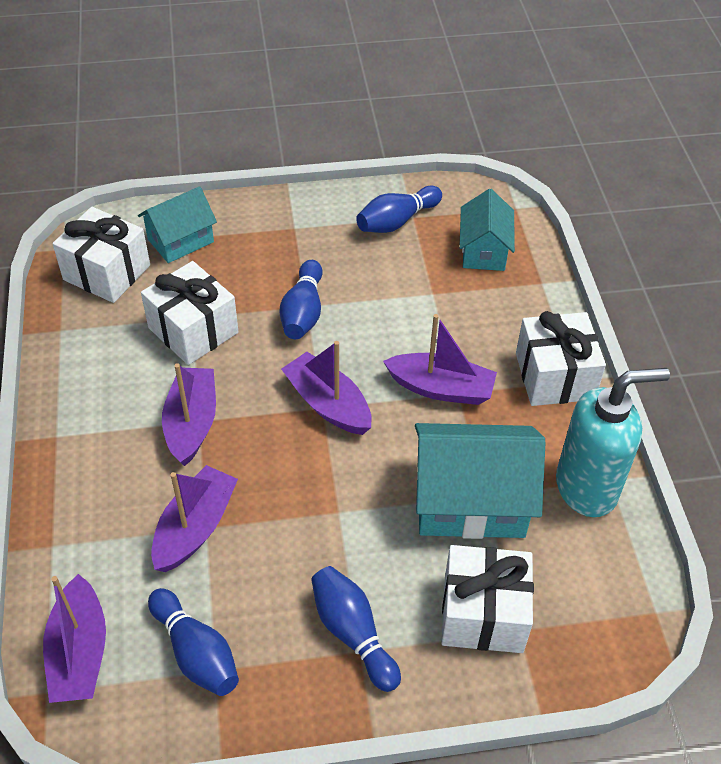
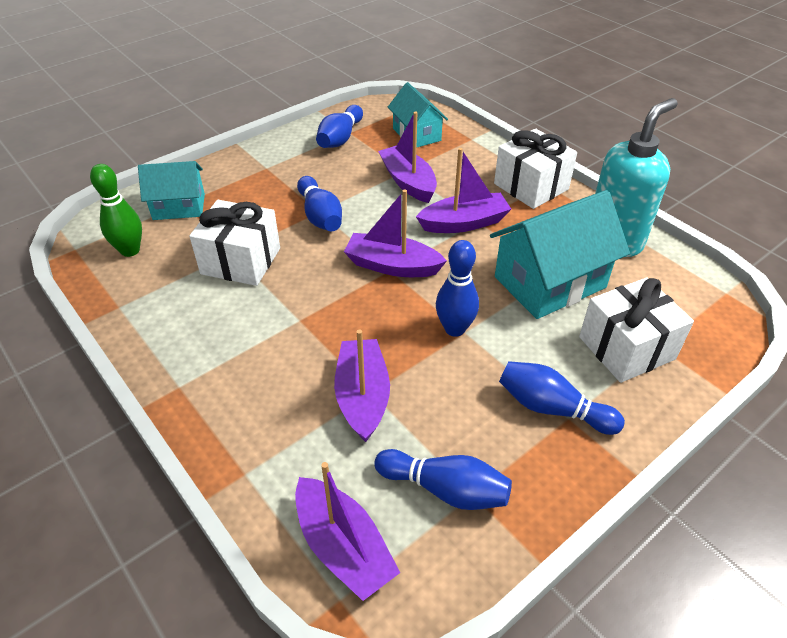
camera: 30 degrees left, 5 degrees down
white gift [52,207,150,303] -> green bowling pin [90,164,142,257]
turquoise house [138,186,217,263] -> turquoise house turned 60 degrees clockwise [138,161,205,220]
purple boat [162,363,216,466] -> purple boat moved to [378,112,437,203]
none -> blue bowling pin [436,240,479,337]

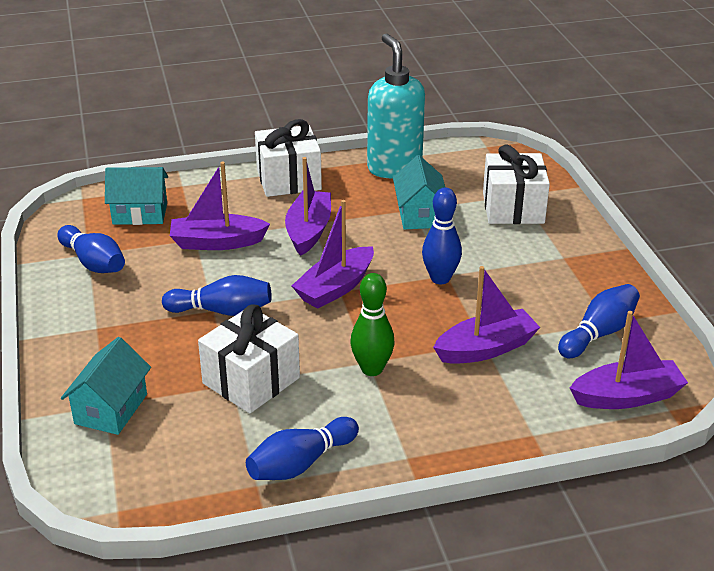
camera: 65 degrees left, 10 degrees down
green bowling pin [90,164,142,257] -> green bowling pin moved to [351,273,395,376]
purple boat [334,329,390,442] -> purple boat turned 135 degrees clockwise [433,266,540,364]
turquoise house [490,190,630,319] -> turquoise house [393,155,446,230], size x0.61
blue bowling pin [499,361,625,435] -> blue bowling pin moved to [246,417,359,480]

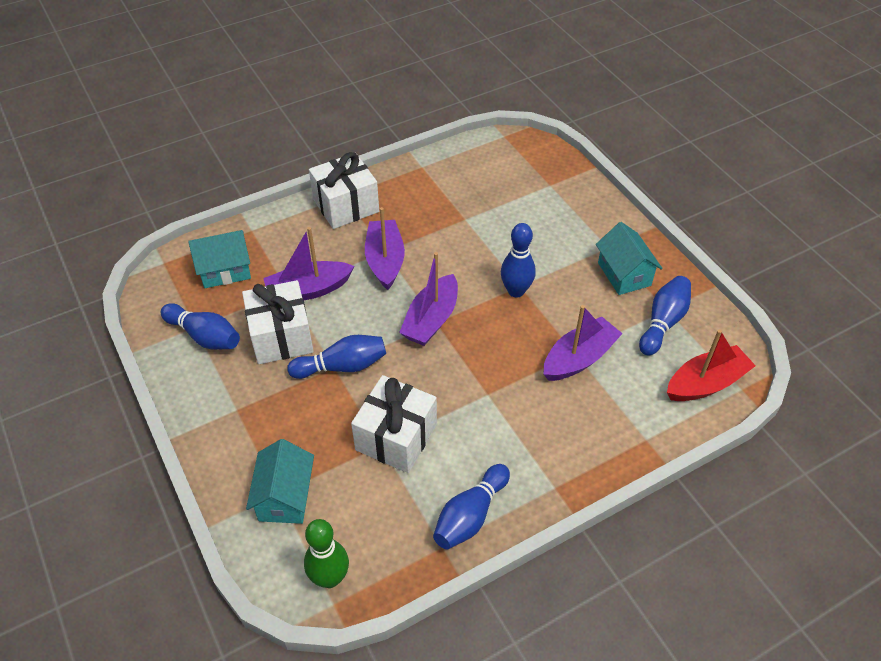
camera: 15 degrees left, 15 degrees up
green bowling pin [351,273,395,376] -> green bowling pin moved to [304,519,349,588]
turquoise soap dispenser [367,34,425,178] -> none
turquoise house [393,155,446,230] -> turquoise house moved to [596,222,663,295]
white gift [483,144,550,224] -> white gift moved to [242,280,314,364]
purple boat [570,311,688,409] -> red boat [667,329,756,401]

